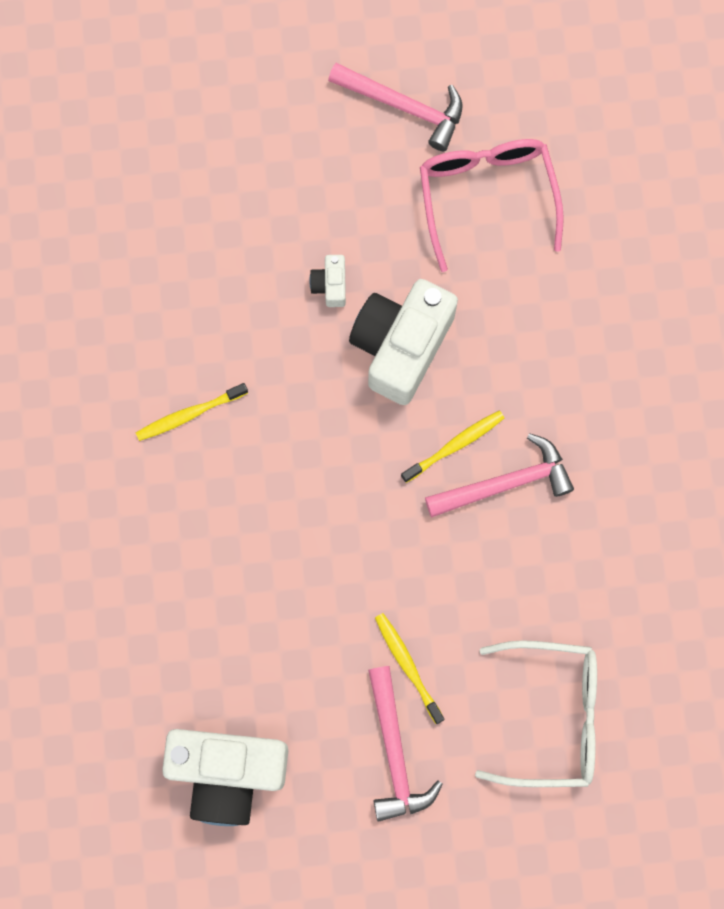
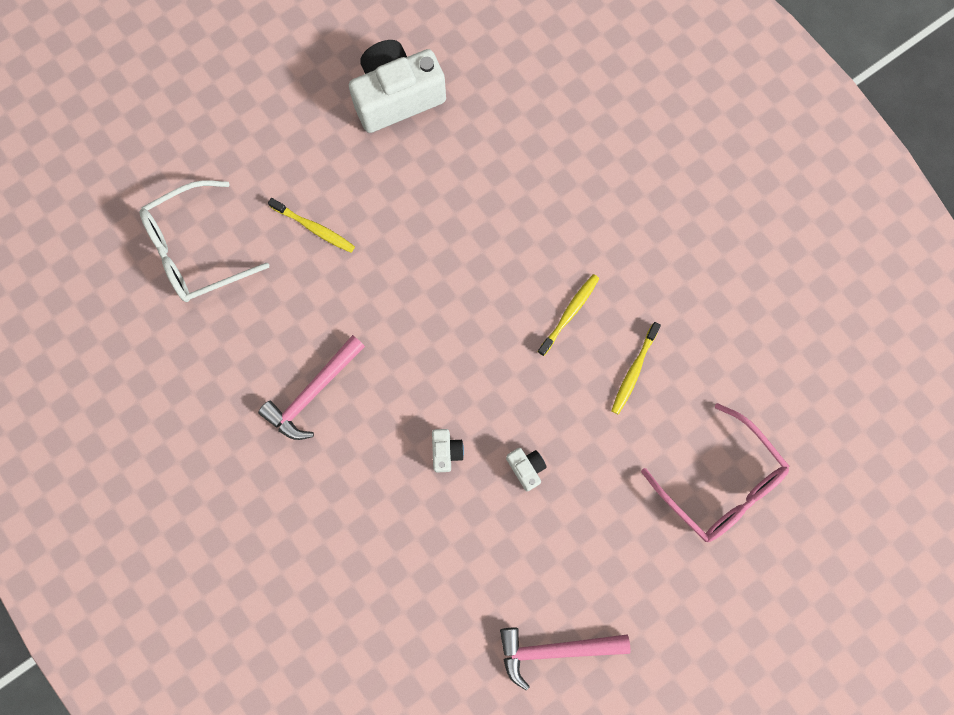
camera: 150 degrees right, 0 degrees up
white camera [349,279,458,405] -> white camera [432,429,464,472], size x0.43
pink hammer [368,666,443,822] -> none
yellow toothbrush [401,411,504,483] -> yellow toothbrush moved to [611,322,661,415]
pink glasses [420,139,564,272] -> pink glasses moved to [641,403,789,542]

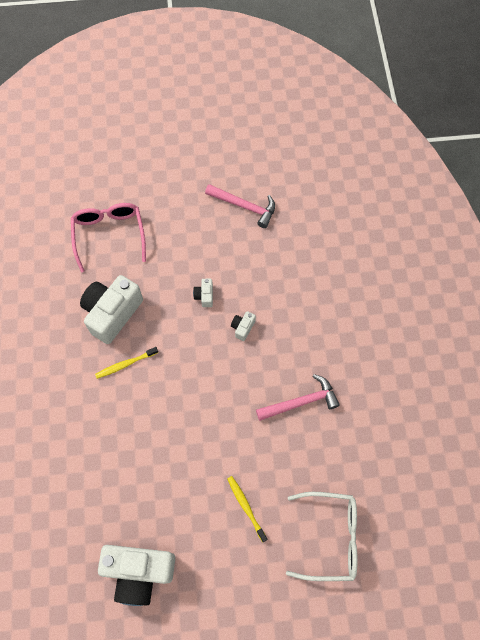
camera: 150 degrees left, 10 degrees down
yellow toothbrush [611,322,661,415] -> white camera [80,275,143,344]

